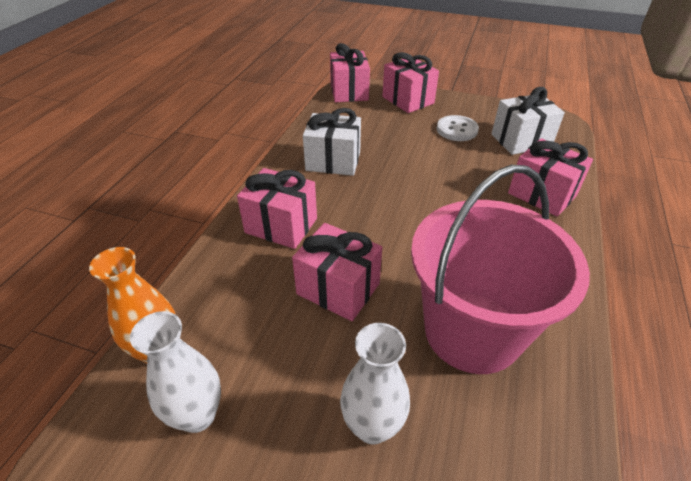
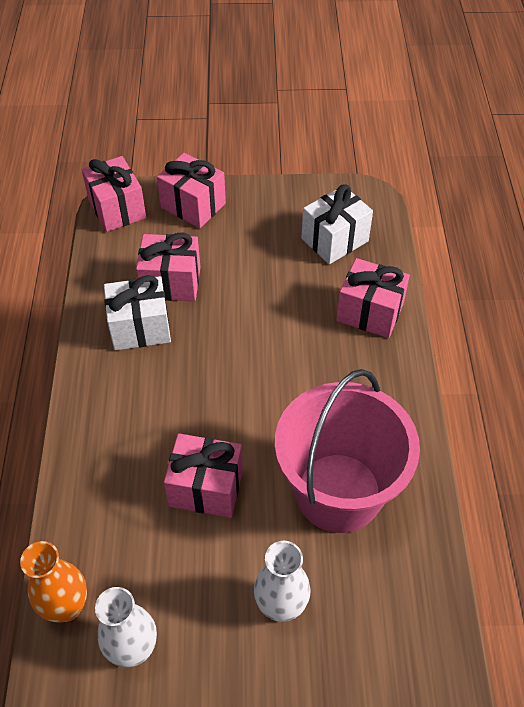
camera: 20 degrees left, 10 degrees up
pink gift [237,168,317,249] -> pink gift moved to [136,233,200,301]
white button [437,115,479,141] -> none

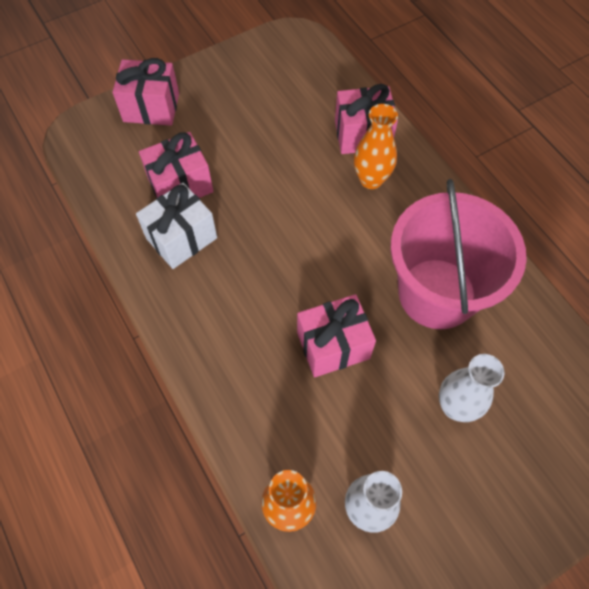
camera: 30 degrees left, 10 degrees up
pink gift [82,156,146,232] -> none
white gift [301,185,373,264] -> none
none -> orange vase [354,104,398,189]

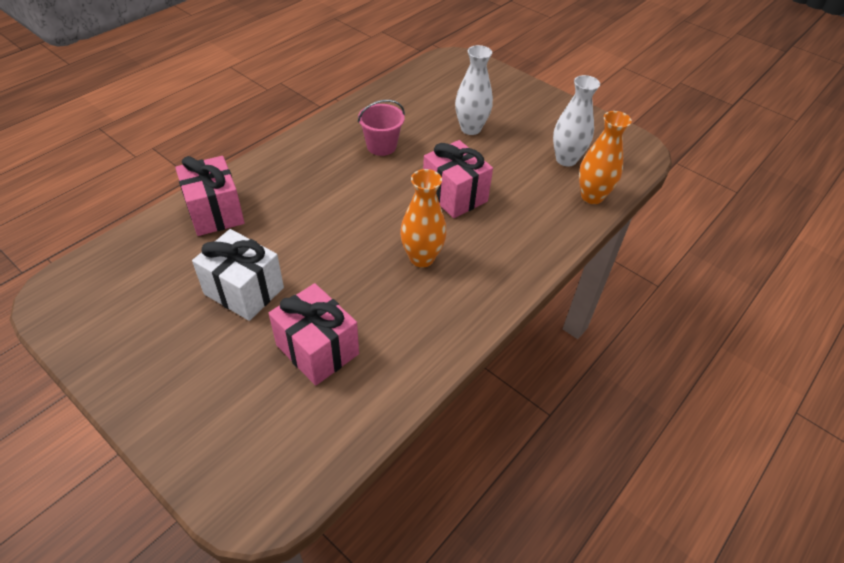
camera: 110 degrees left, 15 degrees down
pink gift [112,58,179,126] -> none
white gift [136,183,217,269] -> white gift moved to [192,229,284,321]
orange vase [354,104,398,189] -> orange vase moved to [400,169,447,267]
pink bucket [390,179,527,329] -> pink bucket [358,100,405,156], size x0.45

